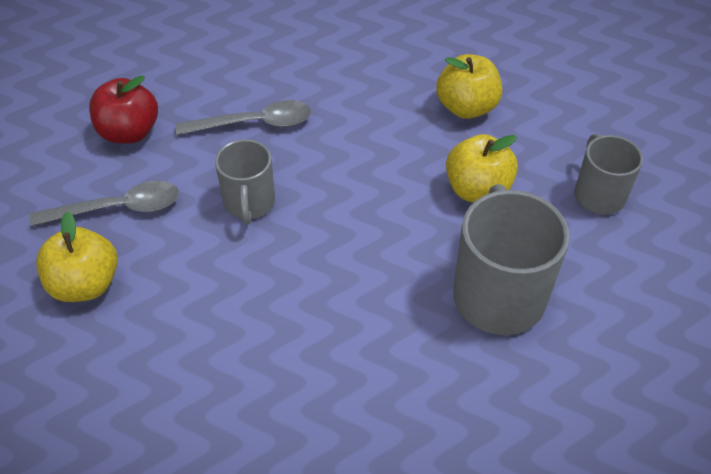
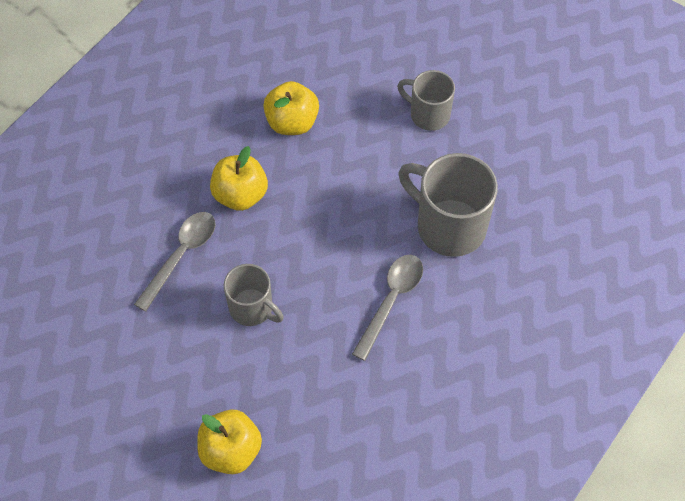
camera: 50 degrees left, 10 degrees up
grey spoon [29,181,179,227] -> grey spoon moved to [352,255,423,361]
red apple [89,75,158,144] -> none
yellow apple [446,134,518,203] -> yellow apple moved to [210,146,268,211]

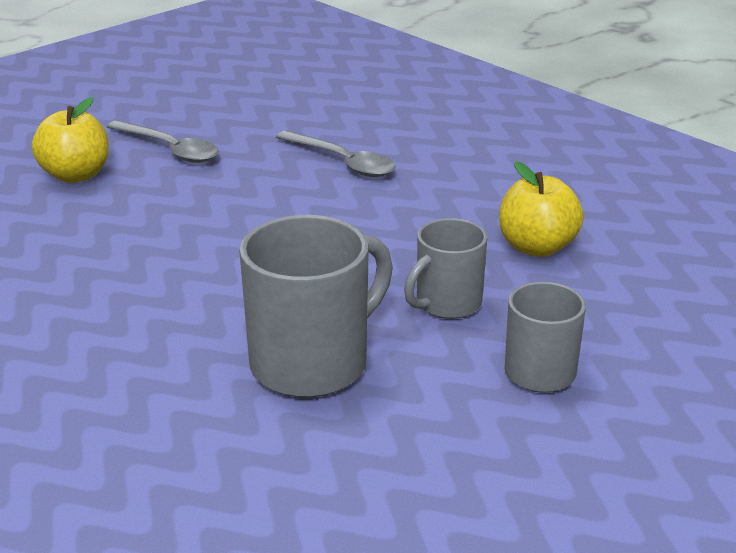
camera: 100 degrees right, 30 degrees down
yellow apple [210,146,268,211] -> none
grey mug [223,264,284,326] -> grey mug moved to [404,218,487,319]
grey spoon [352,255,423,361] -> grey spoon moved to [106,120,219,163]

